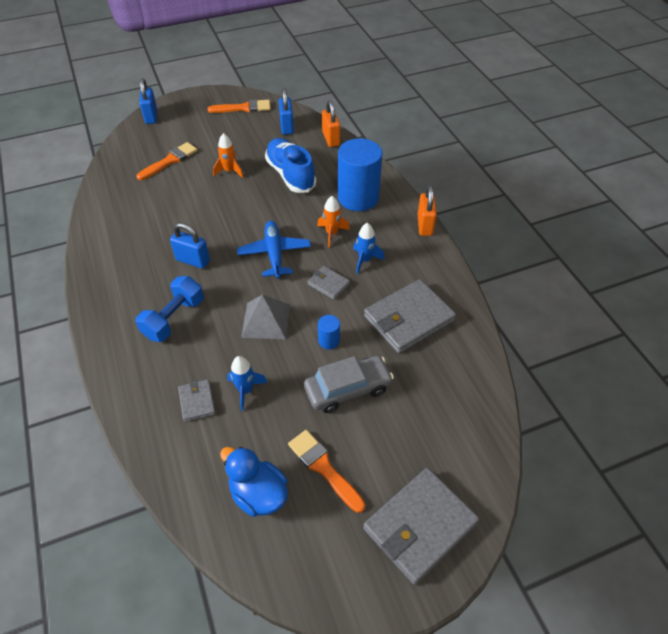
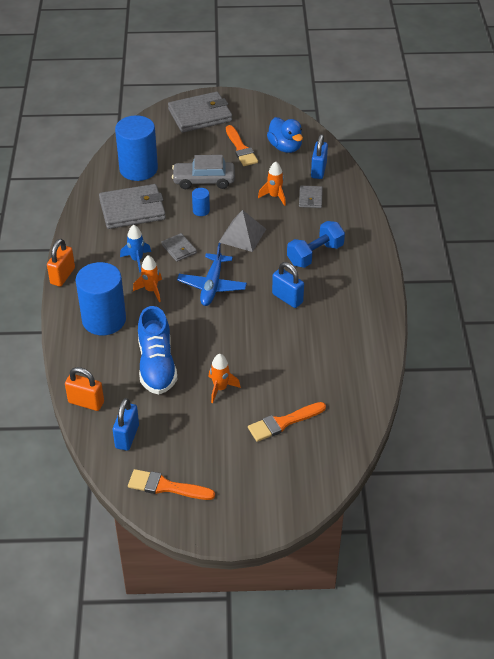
camera: 160 degrees left, 5 degrees down
blue padlock [139,78,157,124] -> blue padlock moved to [311,134,328,179]
blue rocket [227,356,267,411] -> orange rocket [258,161,286,206]
orange padlock [322,100,340,147] -> orange padlock turned 75 degrees counterclockwise [65,367,104,411]
none -> blue cylinder [115,116,158,181]

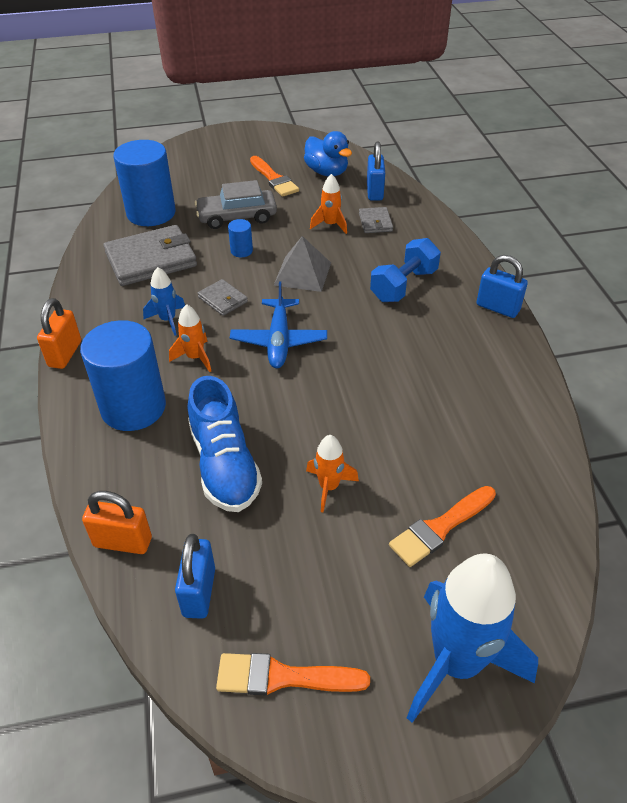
camera: 10 degrees left, 0 degrees up
grey wallet [168,92,232,133] -> none
blue padlock [272,262,304,308] -> blue padlock moved to [476,255,528,318]
none -> blue rocket [407,554,538,723]

